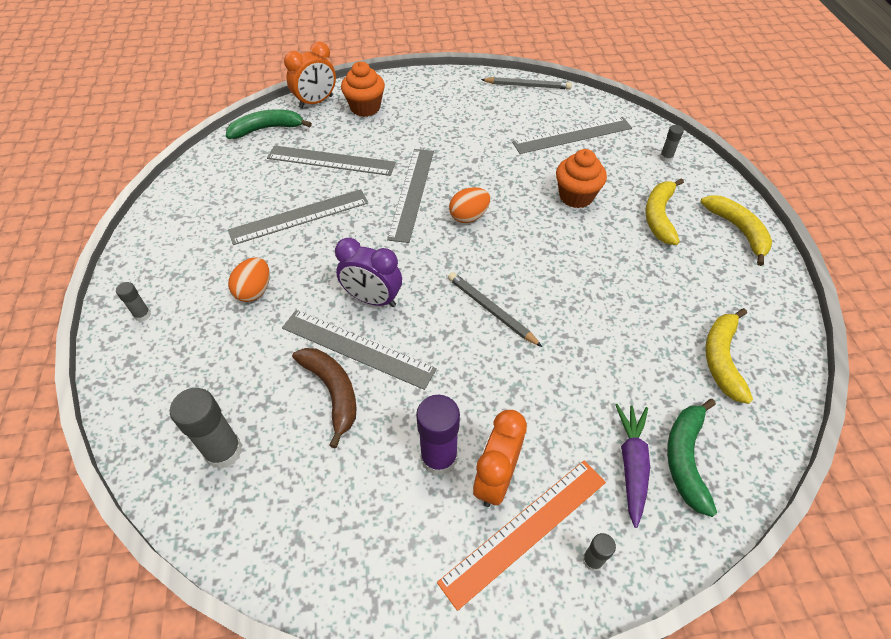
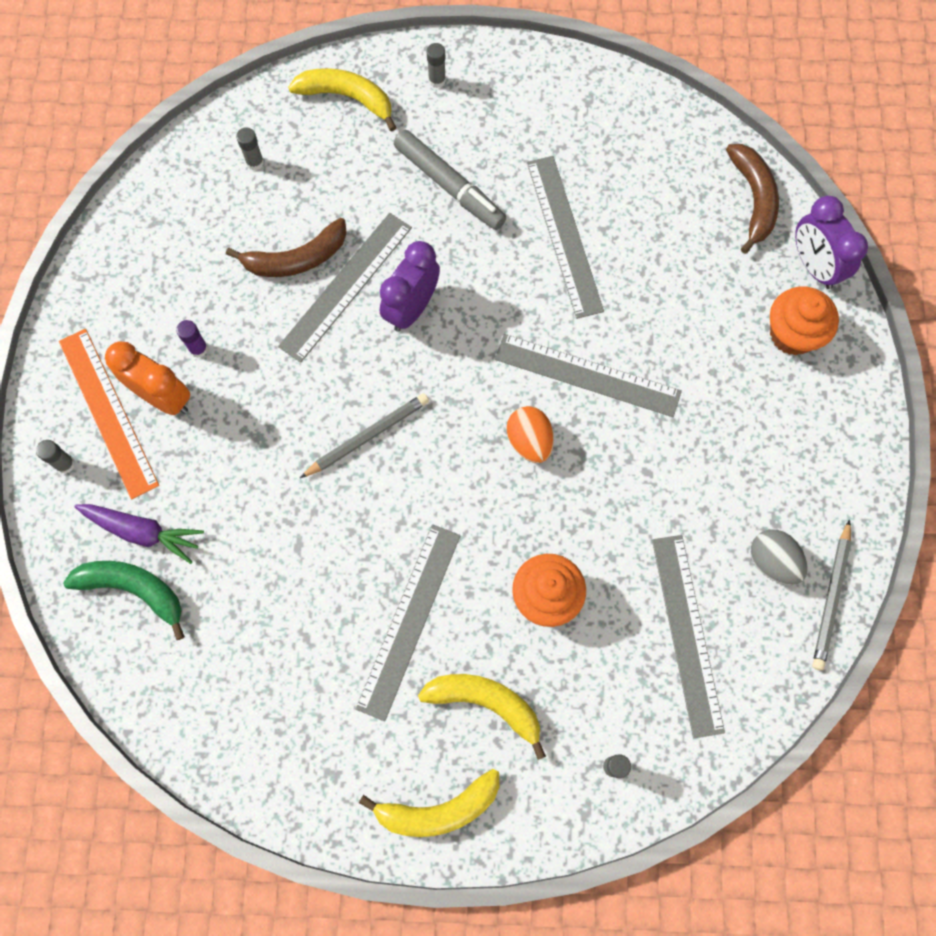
camera: 100 degrees right, 20 degrees up
grey glue stick [170,388,243,469] -> grey glue stick [236,127,264,170], size x0.51
green banana [226,109,312,139] -> brown banana [726,144,779,254]
orange egg [228,257,270,302] -> grey marker [394,130,506,230]
grey ruler [267,145,396,176] -> grey ruler moved to [356,524,461,721]
orange clock [284,42,336,109] -> purple clock [795,196,868,289]
purple glue stick [416,395,460,476] -> purple glue stick [176,320,208,358], size x0.51
yellow banana [705,308,753,404] -> yellow banana moved to [288,68,397,132]
none -> grey egg [751,529,808,585]

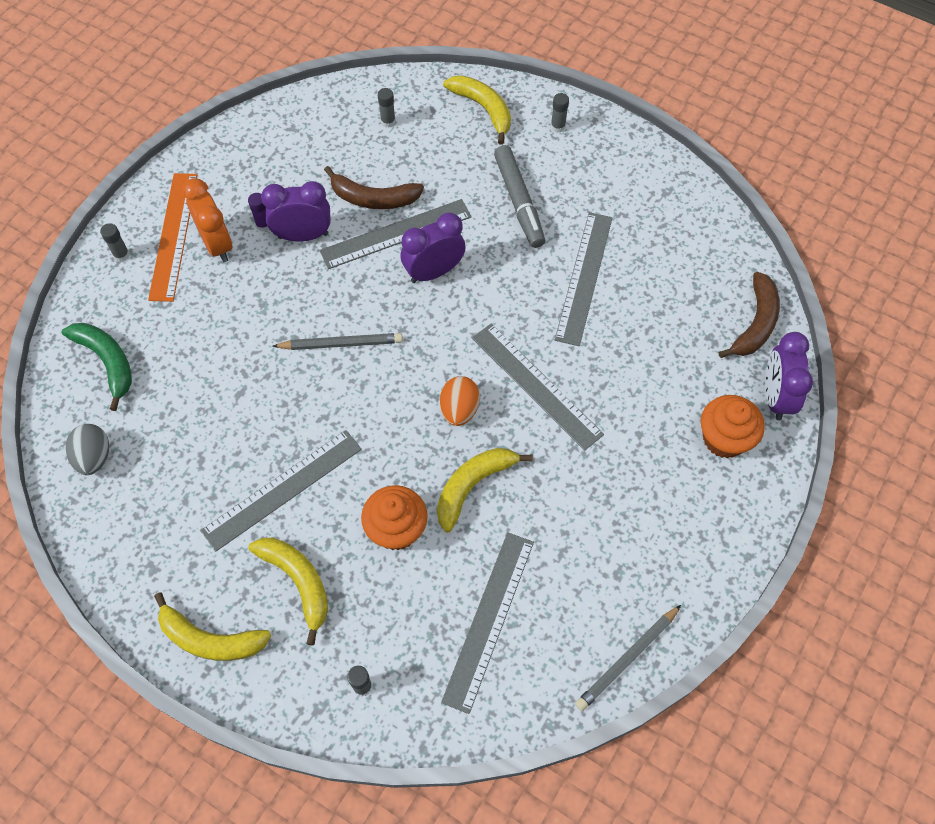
camera: 30 degrees right, 10 degrees down
purple carrot [74,504,204,564] -> none
grey egg [751,529,808,585] -> grey egg moved to [66,424,109,475]
none -> purple clock [261,181,331,241]
none -> yellow banana [437,448,533,532]

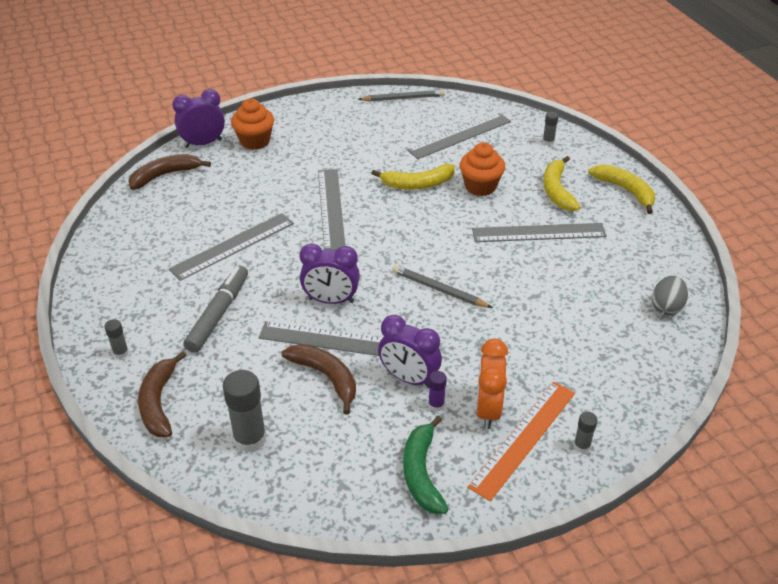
camera: 145 degrees left, 20 degrees down
green banana [62,323,132,411] -> green banana moved to [403,416,448,514]
grey glue stick [378,88,396,128] -> grey glue stick [223,370,266,453], size x1.95
orange egg [440,376,480,426] -> none
yellow banana [443,75,511,145] -> brown banana [138,351,186,437]
purple clock [765,332,813,421] -> purple clock turned 150 degrees counterclockwise [172,89,225,148]

